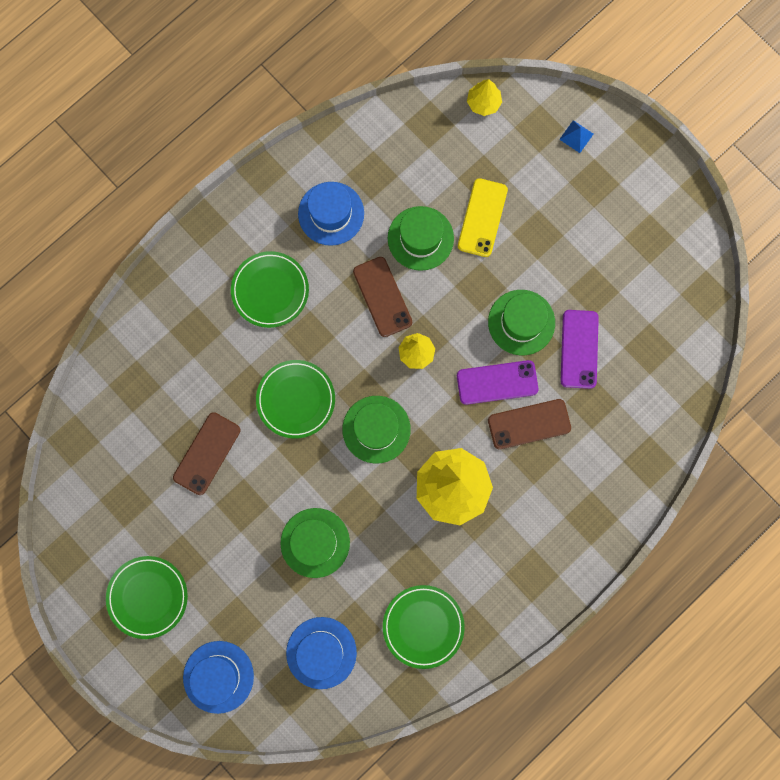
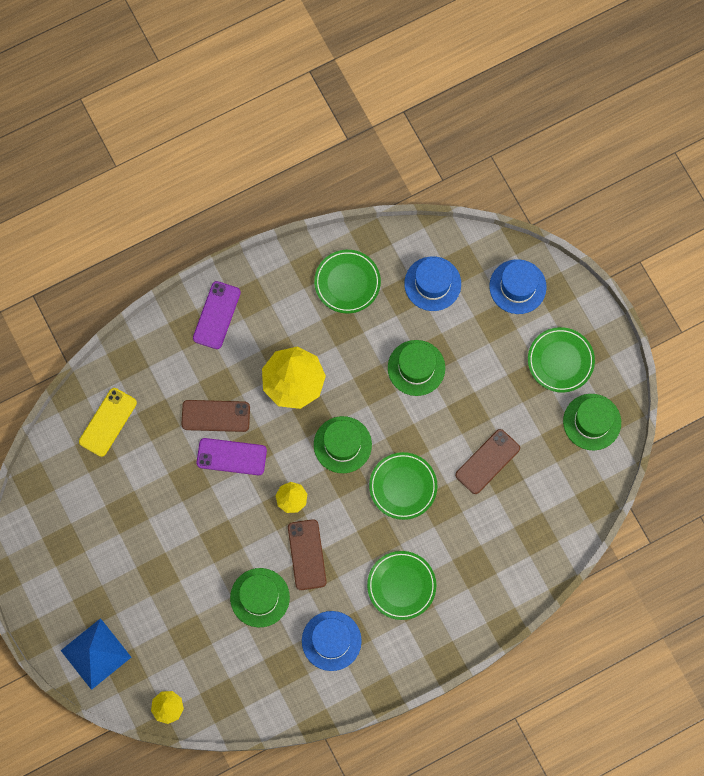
camera: 165 degrees left, 5 degrees down
yellow phone [458,178,508,257] -> yellow phone moved to [79,388,137,457]
green hat [488,290,555,355] -> green hat moved to [563,394,621,450]
blue pyramid [559,120,593,153] -> blue pyramid [60,618,131,690], size x2.22
purple phone [561,310,599,389] -> purple phone moved to [193,281,241,349]

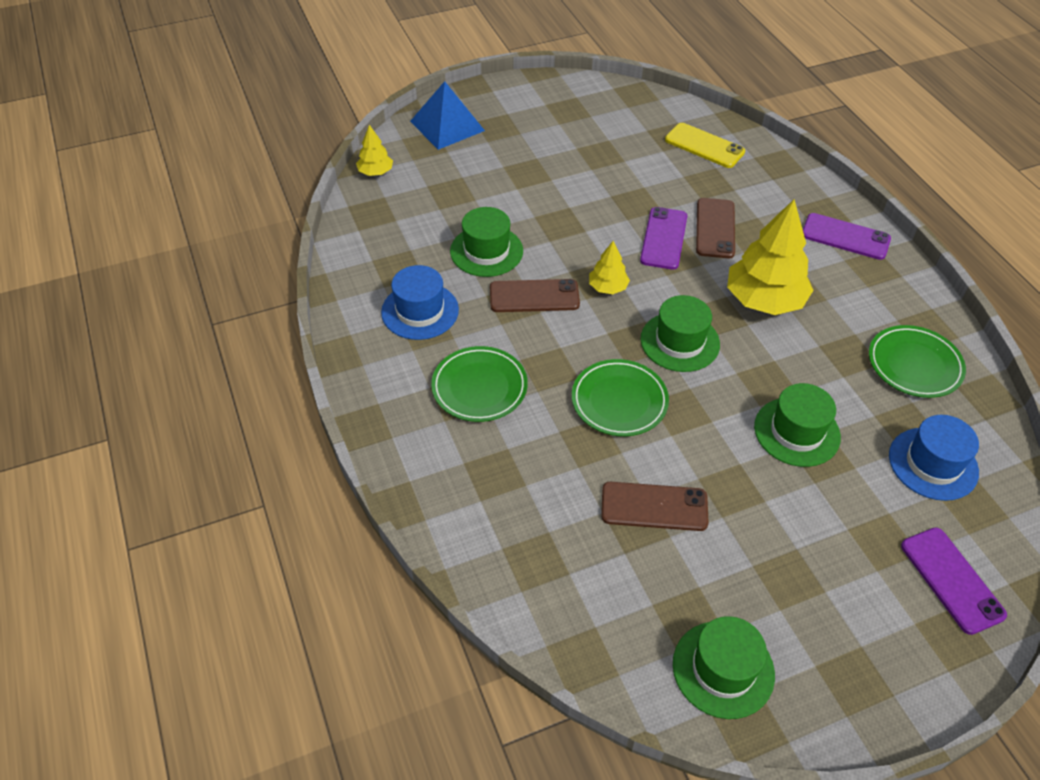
camera: 95 degrees right, 25 degrees down
brown phone [455,429,520,494] -> brown phone turned 45 degrees counterclockwise [601,482,709,531]
blue hat [489,259,547,314] -> purple phone [901,527,1007,635]
green plate [528,327,595,392] -> none

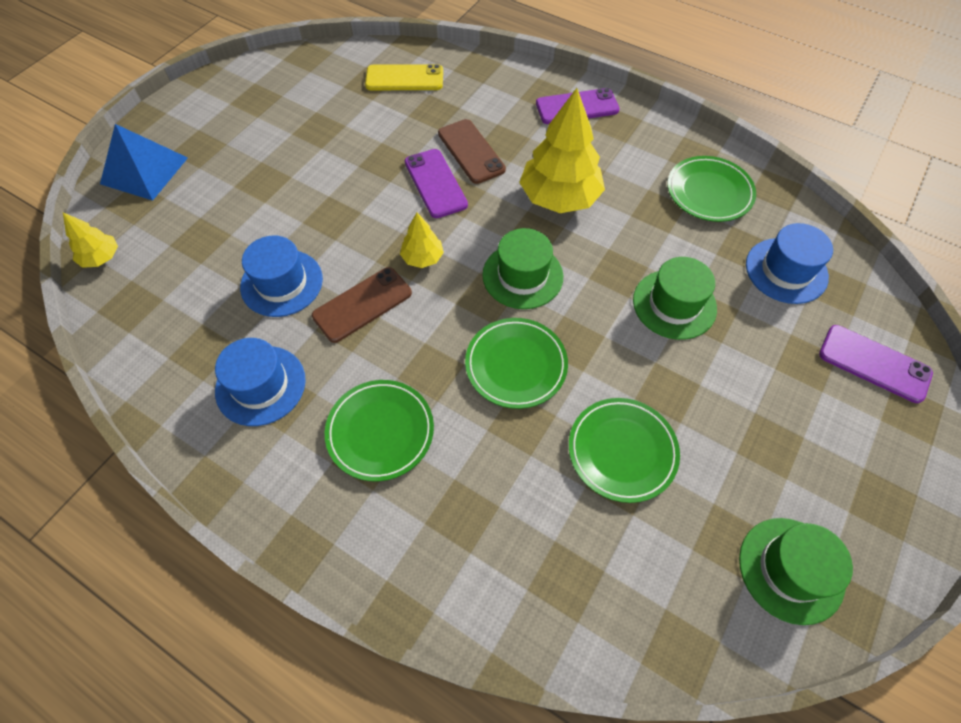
camera: 35 degrees left, 10 degrees up
green hat [450,207,523,277] -> blue hat [240,236,323,317]
brown phone [601,482,709,531] -> green plate [569,398,680,503]

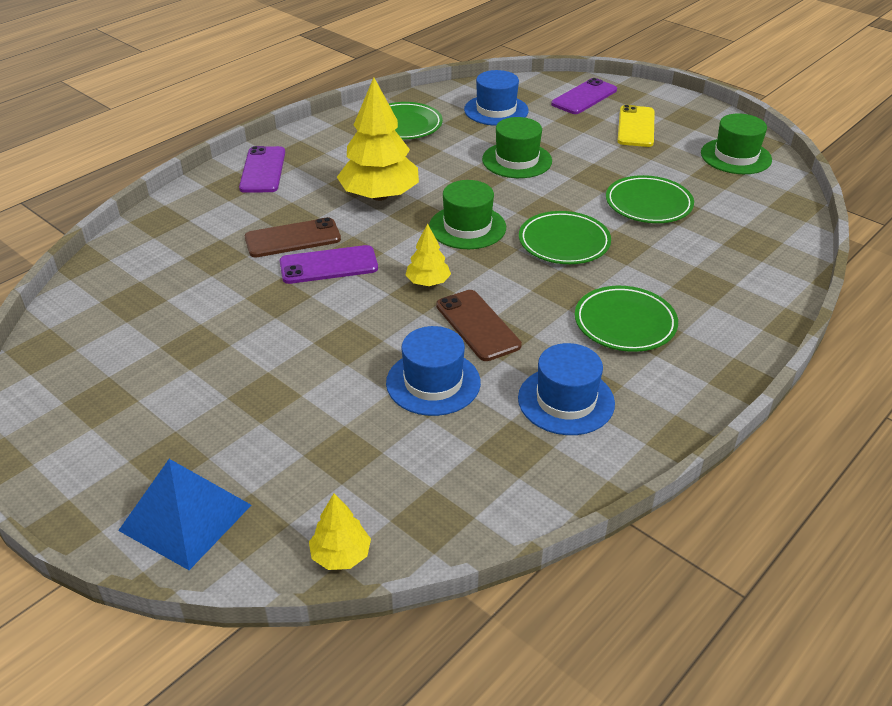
camera: 80 degrees left, 20 degrees down
yellow phone [365,64,443,90] -> yellow phone moved to [617,105,655,147]

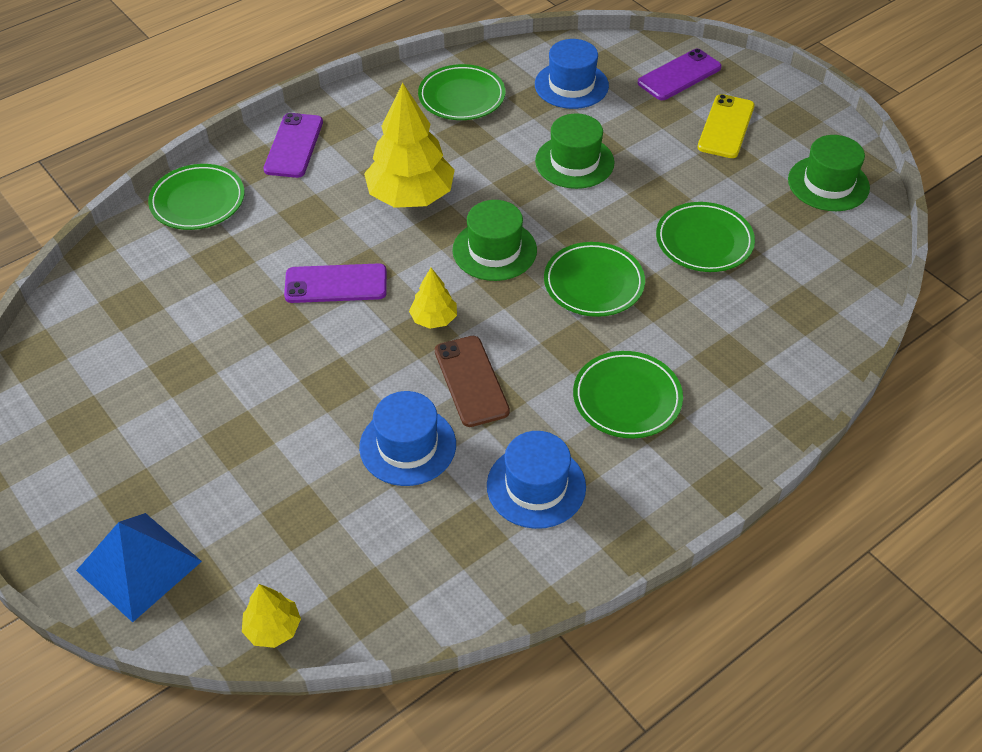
camera: 10 degrees right, 10 degrees up
brown phone [245,217,341,257] -> none
none -> green plate [148,164,244,230]

